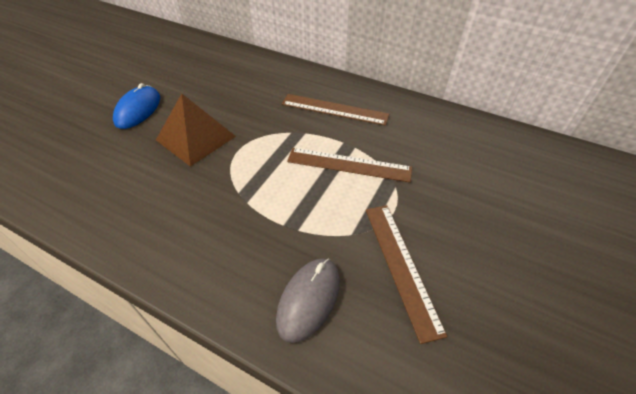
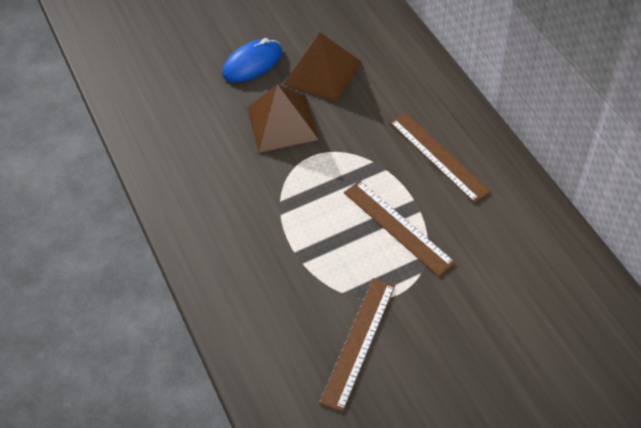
camera: 40 degrees right, 5 degrees up
grey mouse [276,258,340,343] -> none
none -> brown pyramid [284,32,361,101]

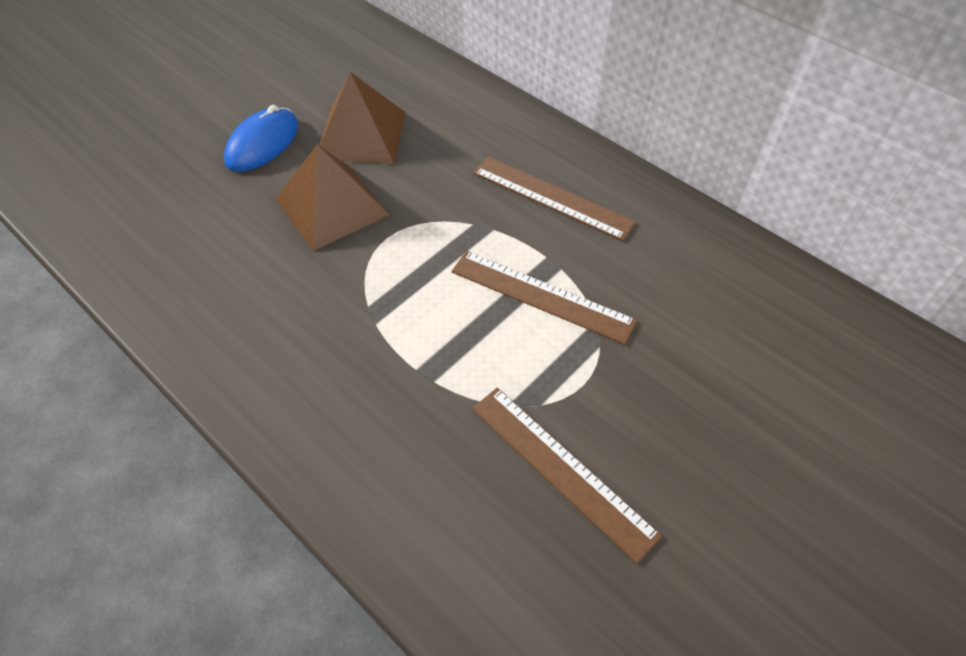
camera: 25 degrees left, 0 degrees up
brown ruler [319,278,395,412] -> brown ruler turned 45 degrees counterclockwise [472,387,662,564]

